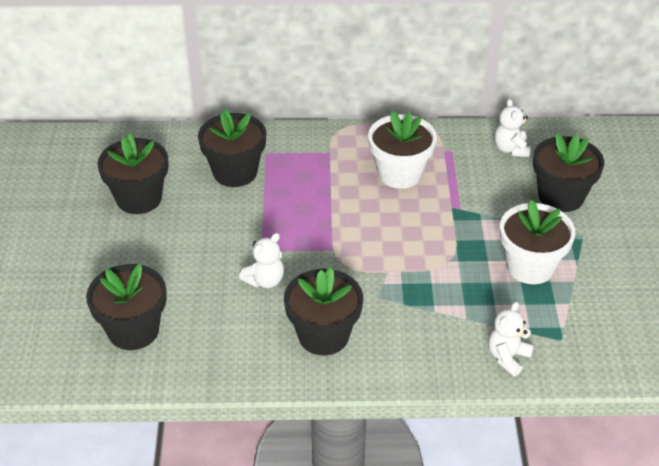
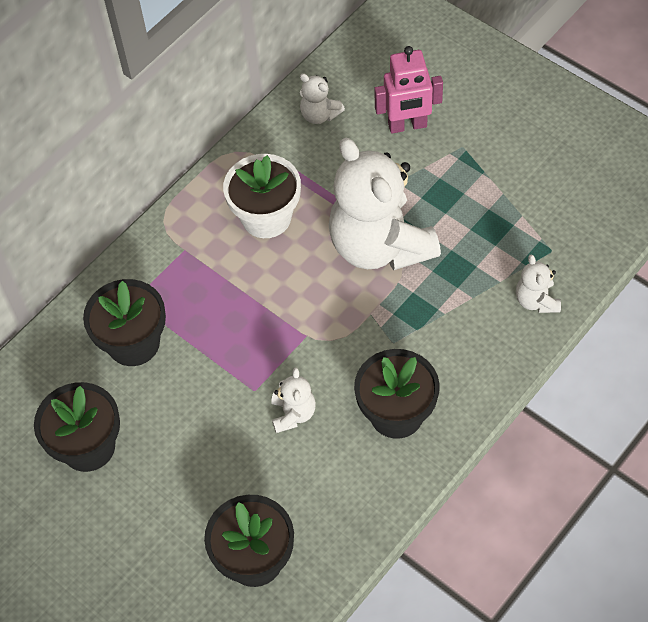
camera: 45 degrees left, 15 degrees up
white flower pot [500,200,575,284] -> none
black flower pot [533,133,604,212] -> pink robot [374,46,443,134]
none -> white teddy bear [329,138,441,270]

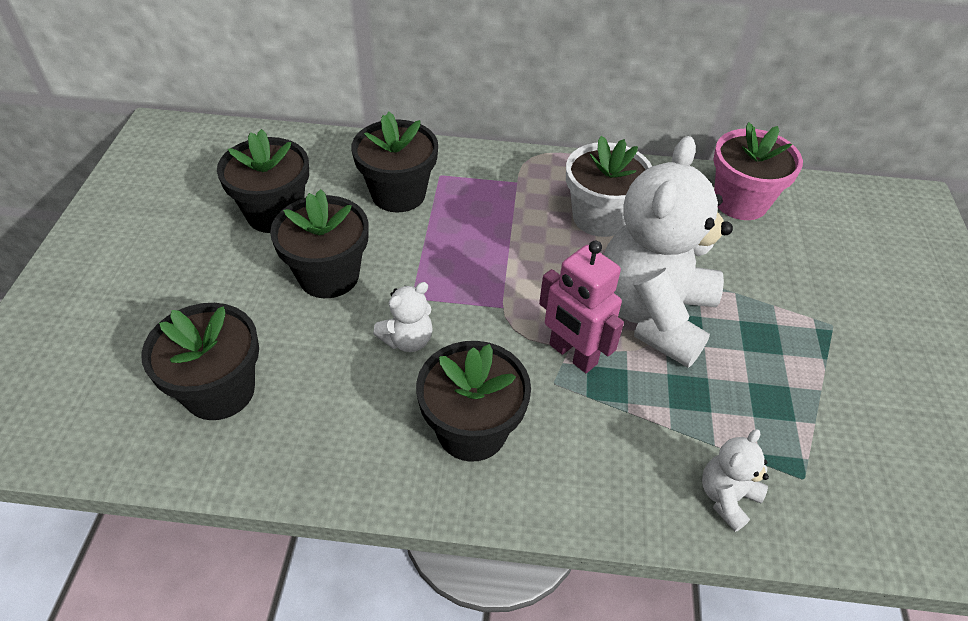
camera: 50 degrees right, 10 degrees down
white teddy bear [300,73,345,124] -> pink flower pot [713,122,803,220]
pink robot [374,46,443,134] -> pink robot moved to [539,241,624,373]
none -> black flower pot [270,189,369,298]

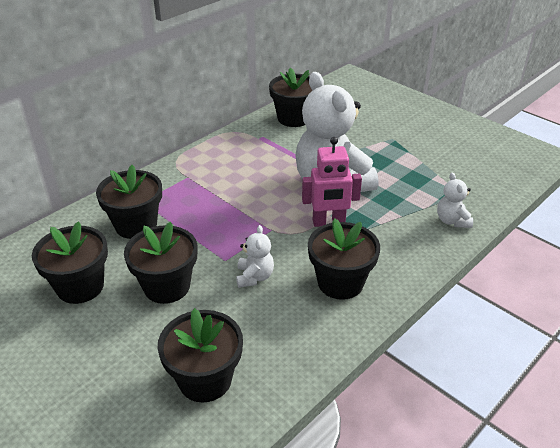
camera: 50 degrees left, 10 degrees down
white flower pot [566,136,652,237] -> none
pink flower pot [713,122,803,220] -> black flower pot [269,68,312,127]

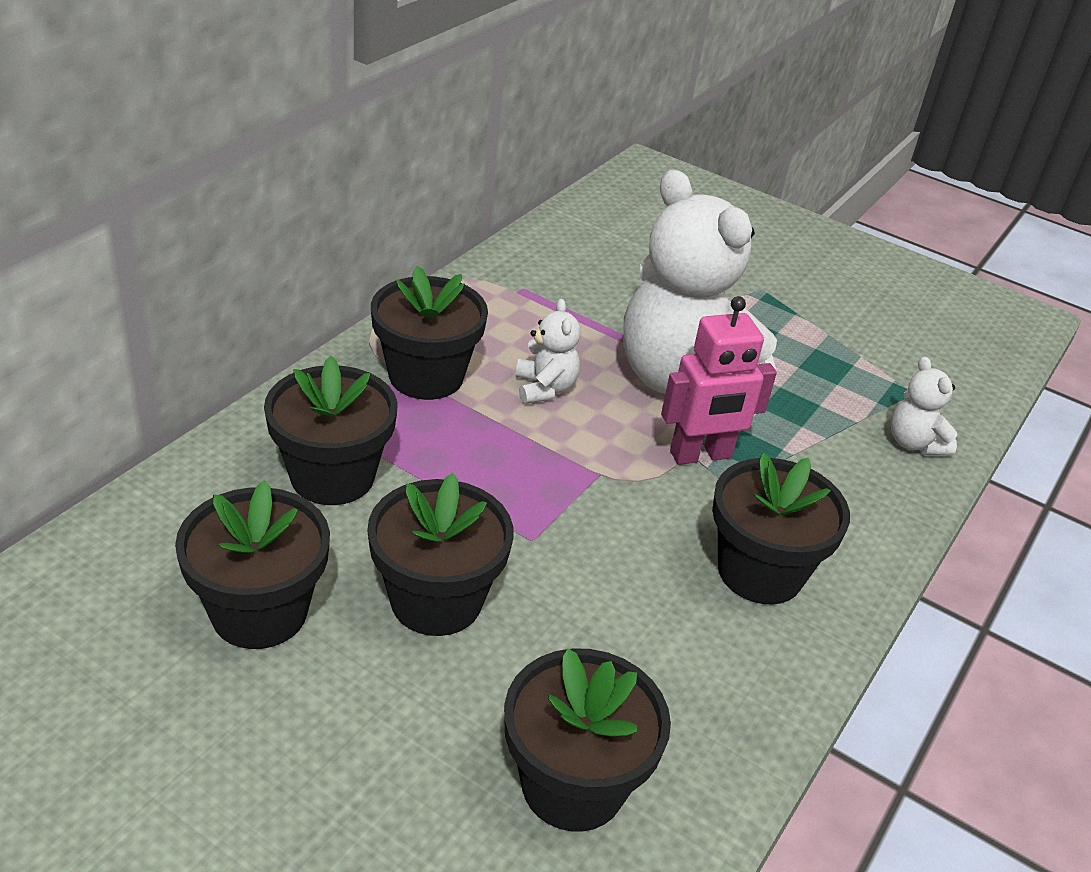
camera: 15 degrees left, 0 degrees up
white teddy bear [236,225,274,288] -> white teddy bear moved to [515,299,581,404]
black flower pot [269,68,312,127] -> black flower pot moved to [371,266,488,400]

